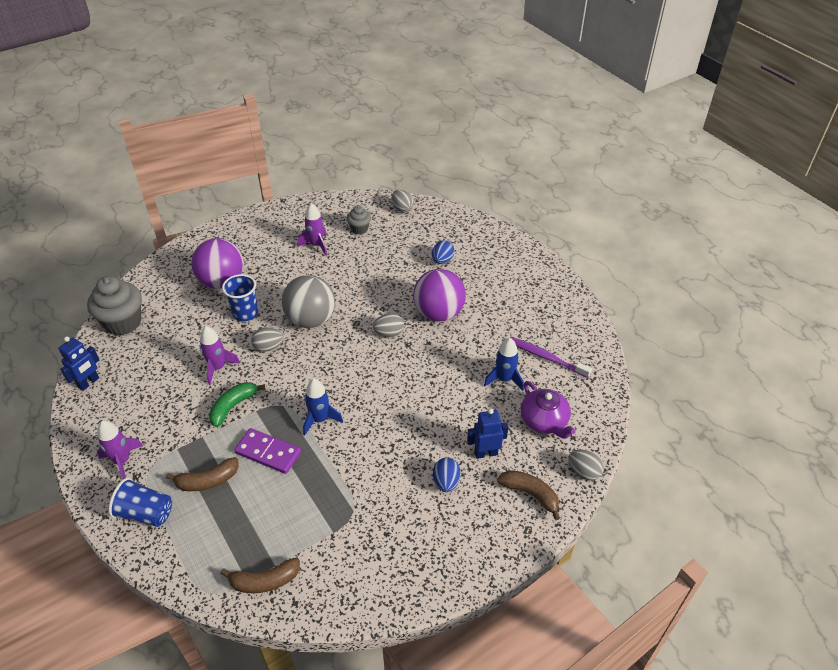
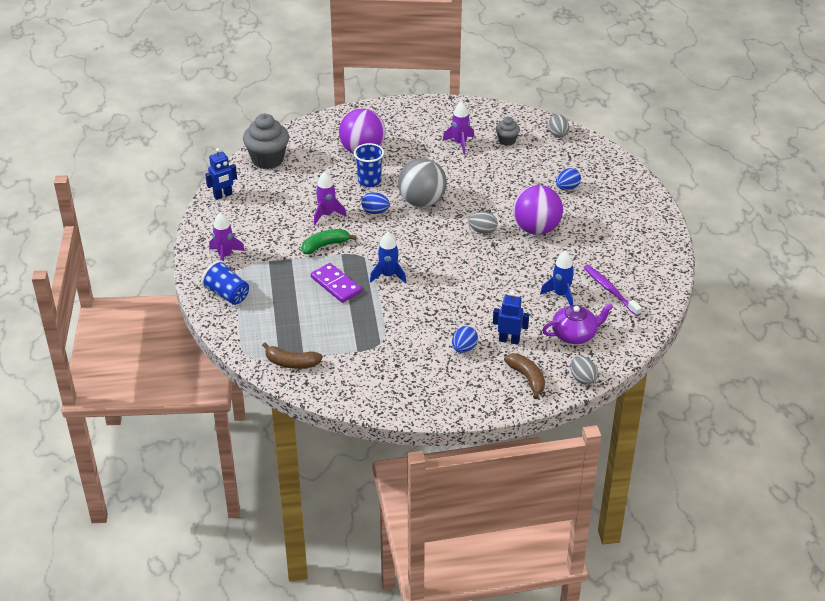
camera: 25 degrees right, 5 degrees down
brown banana [166,457,239,491] -> none
grey egg [251,327,284,352] -> blue egg [361,192,390,214]
purple teapot [521,381,576,439] -> purple teapot turned 105 degrees counterclockwise [542,303,613,344]

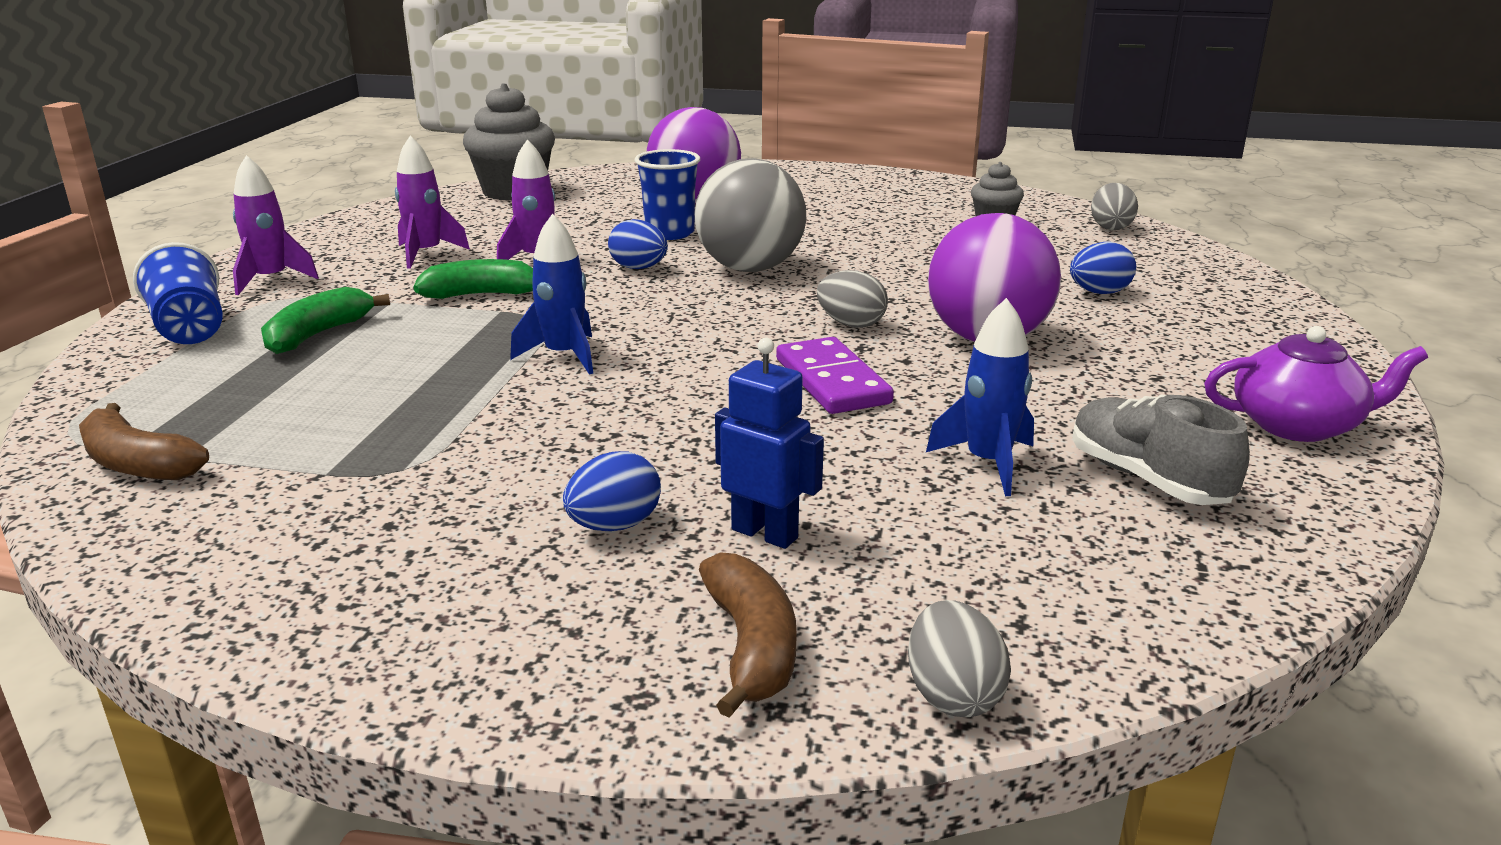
camera: 20 degrees right, 15 degrees down
blue robot [205,148,237,200] -> none
purple domino [311,263,362,303] -> purple domino moved to [776,337,894,414]
purple rocket [443,101,474,155] -> purple rocket moved to [395,136,470,269]
purple teapot [542,303,613,344] -> purple teapot moved to [1204,326,1428,442]
purple toothbrush [583,265,642,316] -> grey shoe [1072,394,1250,505]
none -> green banana [261,287,390,354]

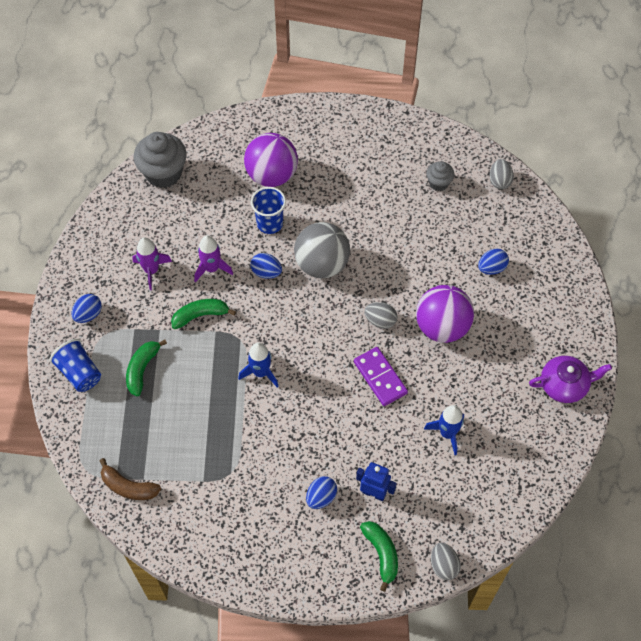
camera: 10 degrees left, 35 degrees up
purple rocket [233,155,319,295] -> blue egg [72,294,102,323]
brown banana [699,552,797,718] -> green banana [360,521,398,592]
grey shoe [1072,394,1250,505] -> none

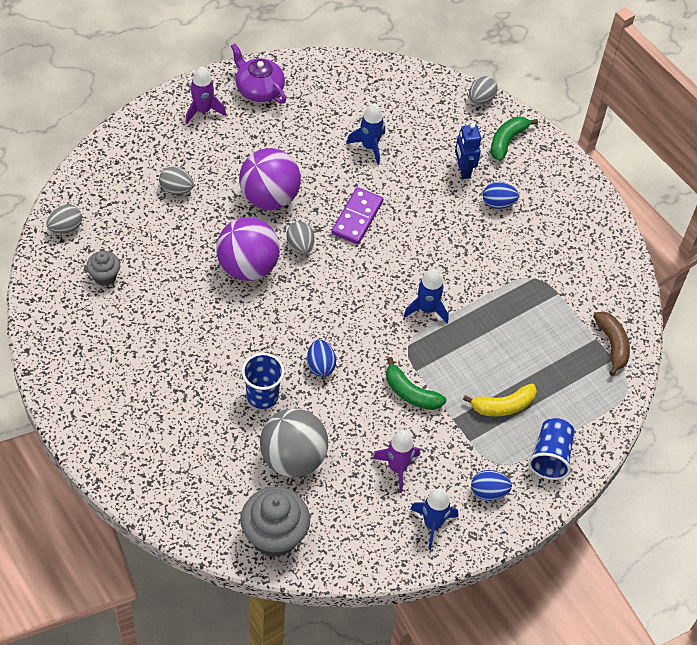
camera: 130 degrees left, 5 degrees down
green banana [126,340,167,396] -> yellow banana [463,384,537,417]
purple rocket [194,235,233,282] -> purple rocket moved to [185,67,226,124]
purple ball [244,133,298,187] -> purple ball moved to [216,217,280,281]
grey ball [294,222,350,278] -> grey ball moved to [260,409,328,477]
blue egg [478,248,509,275] -> grey egg [159,166,194,195]
none -> blue rocket [410,488,458,550]

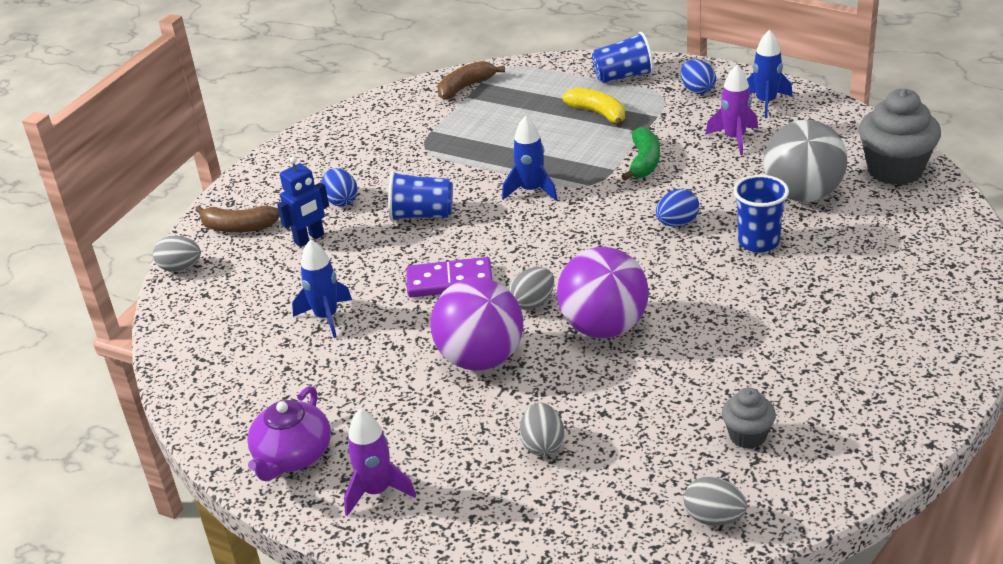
camera: 110 degrees left, 20 degrees down
green banana [490,116,538,161] -> brown banana [195,206,280,233]
none -> blue cup [388,171,453,221]

